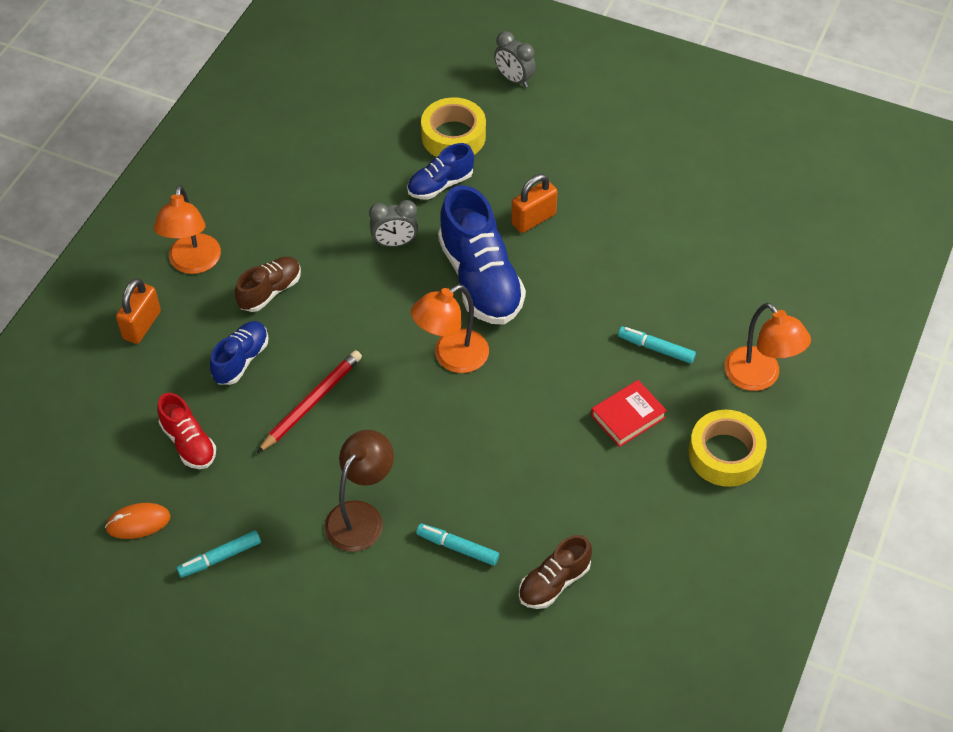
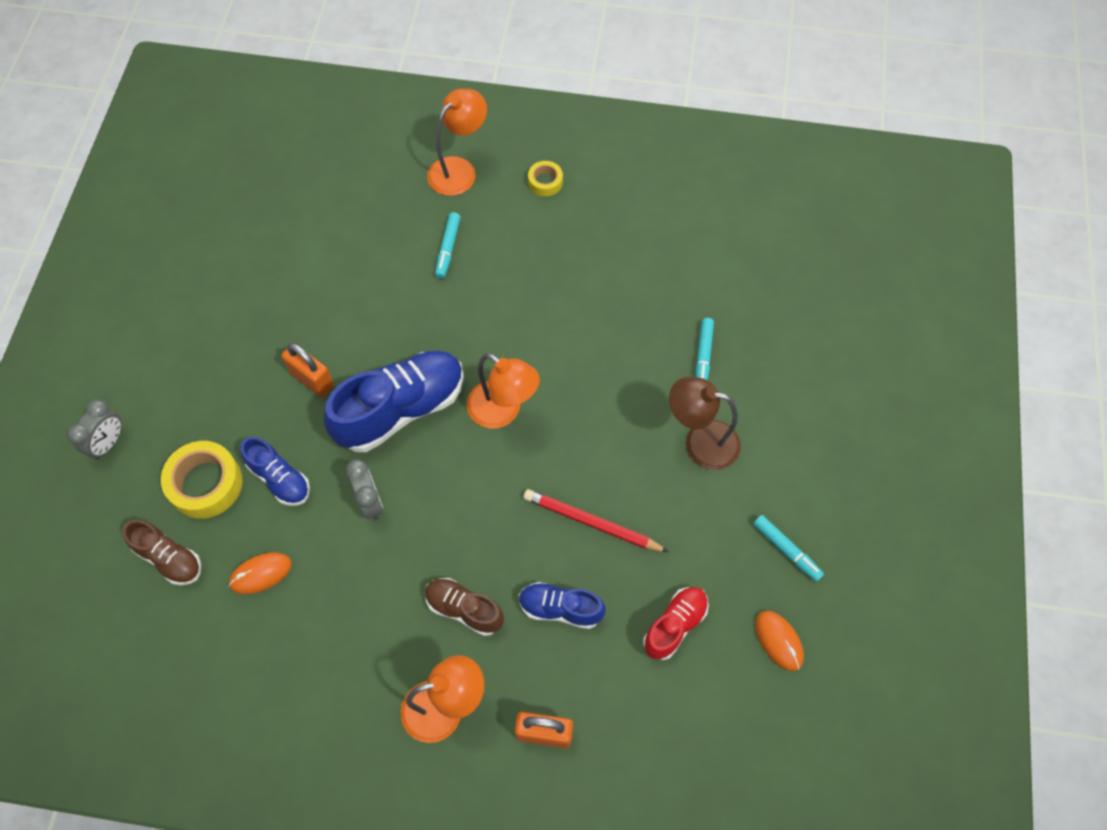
camera: 105 degrees left, 10 degrees up
brown shoe [519,535,592,609] -> brown shoe moved to [122,520,201,585]
red book [591,380,667,447] -> none
yellow tape [689,410,767,487] -> yellow tape [528,161,563,196], size x0.54
none -> orange mouse [229,552,292,594]

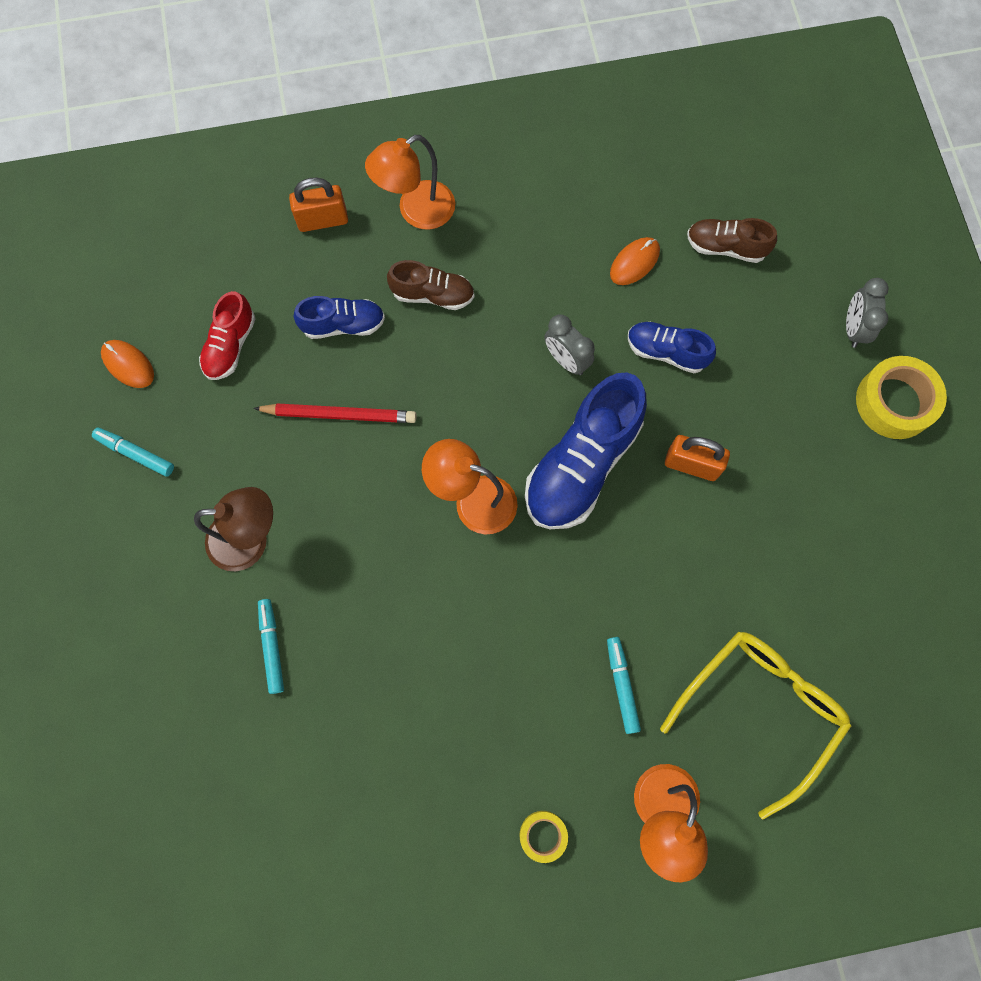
camera: 160 degrees right, 10 degrees up
yellow tape [161,441,243,519] -> yellow tape moved to [856,356,947,439]
none -> yellow glasses [660,632,851,819]

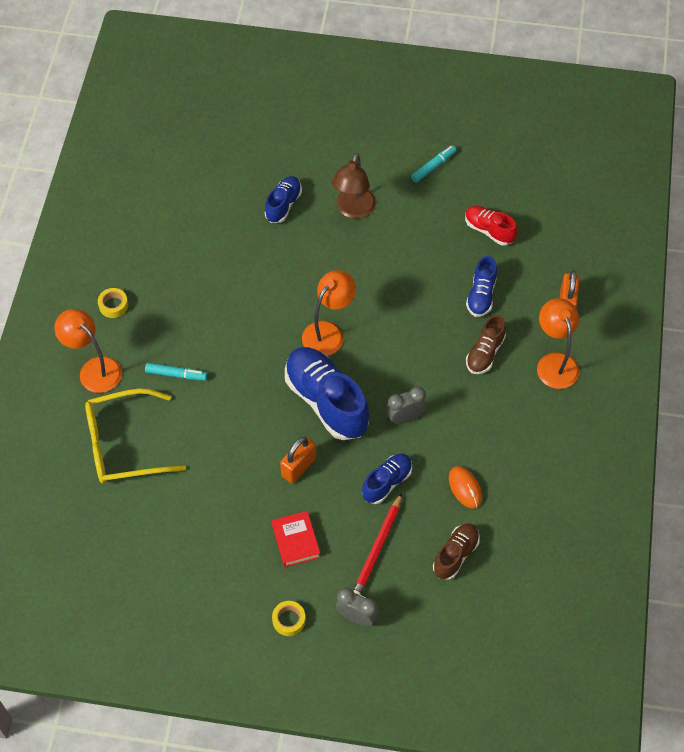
camera: 110 degrees right, 15 degrees down
orange mouse [101,340,154,388] -> none
red pencil [253,403,417,423] -> red pencil moved to [353,493,402,595]
turquoise marker [258,599,284,694] -> blue shoe [265,176,302,223]
yellow glasses [660,632,851,819] -> yellow glasses turned 105 degrees clockwise [85,389,186,483]
yellow tape [856,356,947,439] -> yellow tape [272,601,305,636], size x0.54
none -> red book [272,511,320,567]

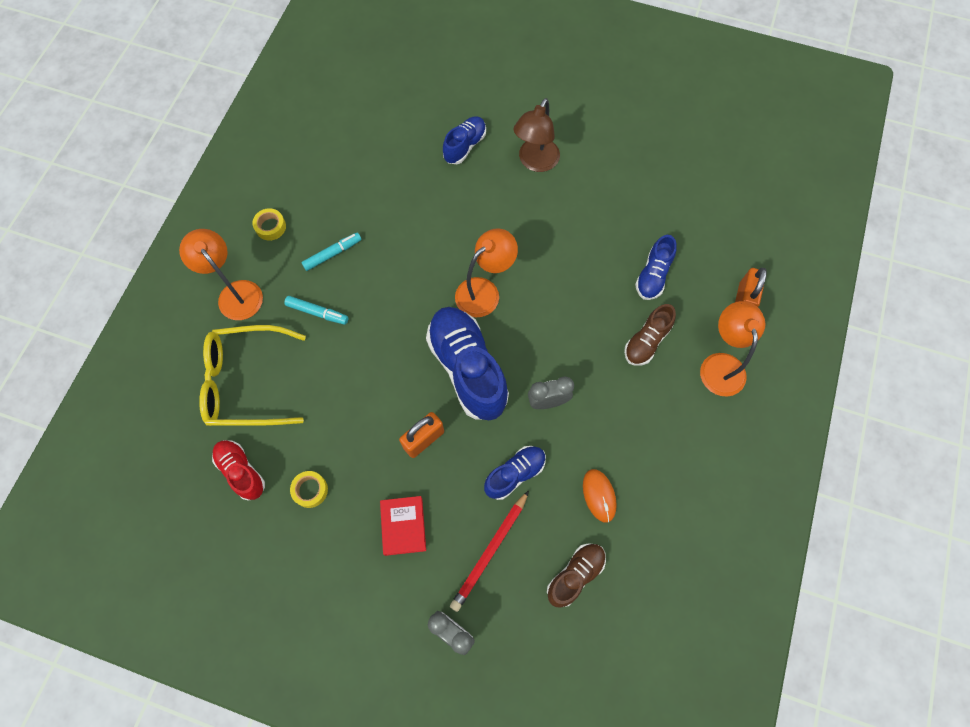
camera: 10 degrees right, 10 degrees up
yellow tape [272,601,305,636] -> yellow tape moved to [290,471,328,508]
turquoise marker [411,145,456,183] -> turquoise marker moved to [301,232,362,271]
red shoe [465,206,517,246] -> red shoe moved to [212,440,265,501]

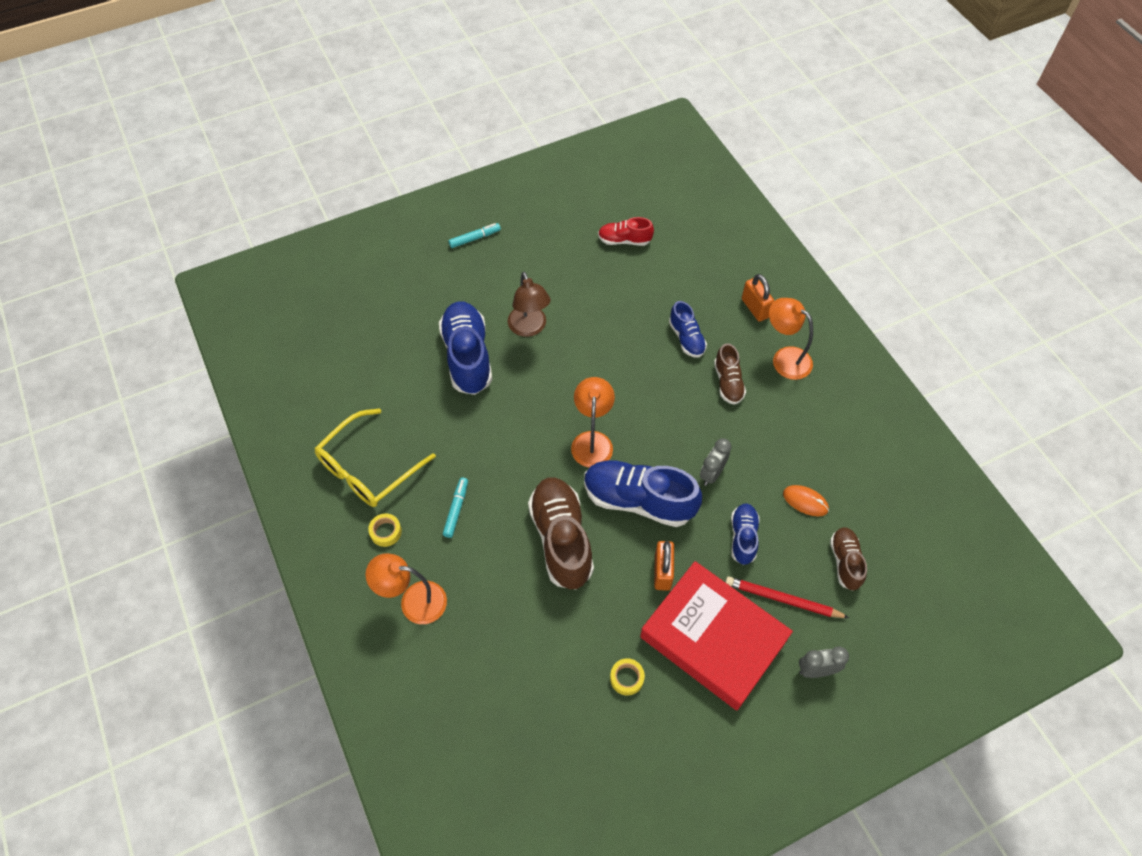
camera: 45 degrees left, 10 degrees down
yellow glasses [199,325,306,426] -> yellow glasses moved to [314,408,436,507]
red shoe [212,440,265,501] -> red shoe moved to [598,217,654,246]
turquoise marker [284,296,348,325] -> turquoise marker moved to [448,223,501,248]
red book [380,496,426,556] -> red book [640,561,793,710], size x2.36
blue shoe [443,116,486,164] -> blue shoe [439,302,492,395], size x1.84
red pencil [450,490,529,612] -> red pencil turned 120 degrees clockwise [725,576,849,618]
none -> brown shoe [528,478,594,590]

